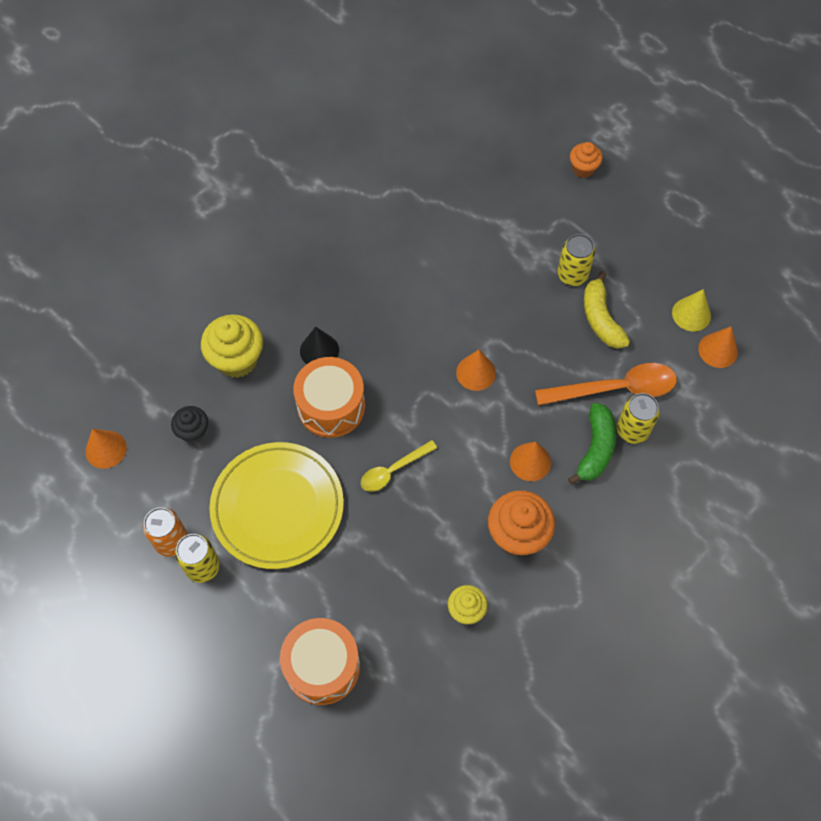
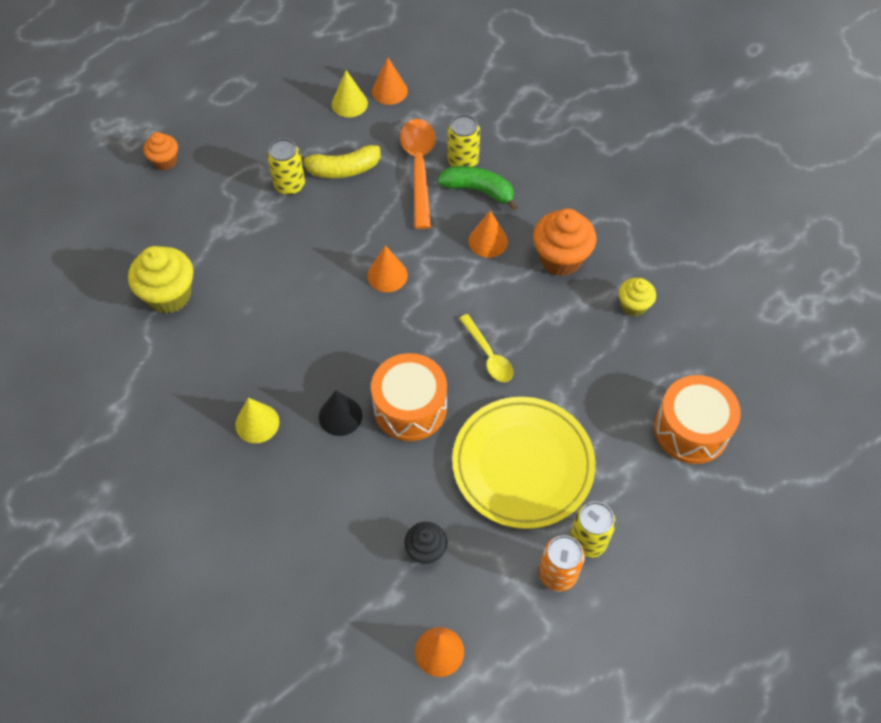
camera: 85 degrees left, 5 degrees down
yellow cupcake [201,314,263,378] -> yellow cupcake moved to [128,246,193,313]
none -> yellow cone [235,398,279,443]

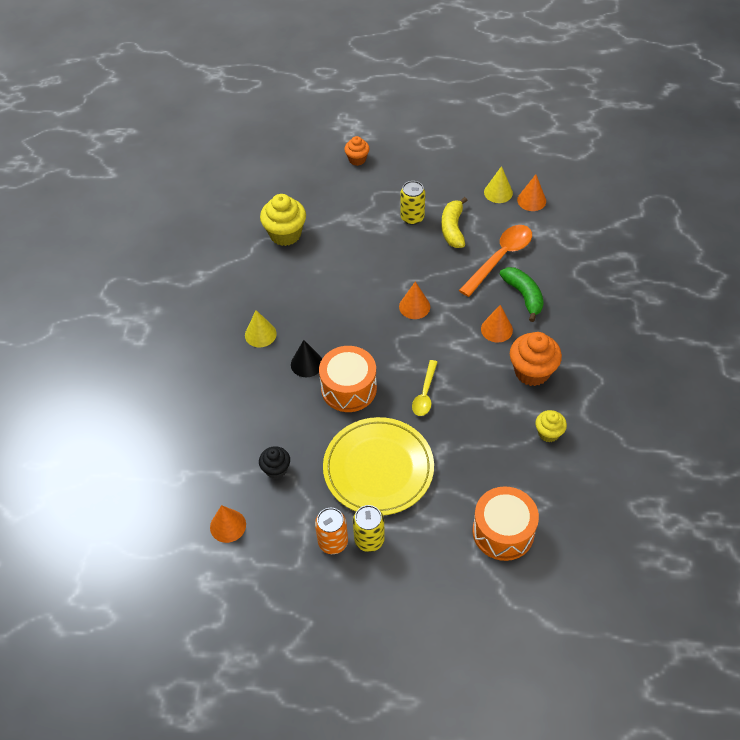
camera: 45 degrees right, 5 degrees down
yellow banana [301,145,380,178] -> yellow banana turned 60 degrees clockwise [441,197,467,248]
yellow can [448,115,480,167] -> none

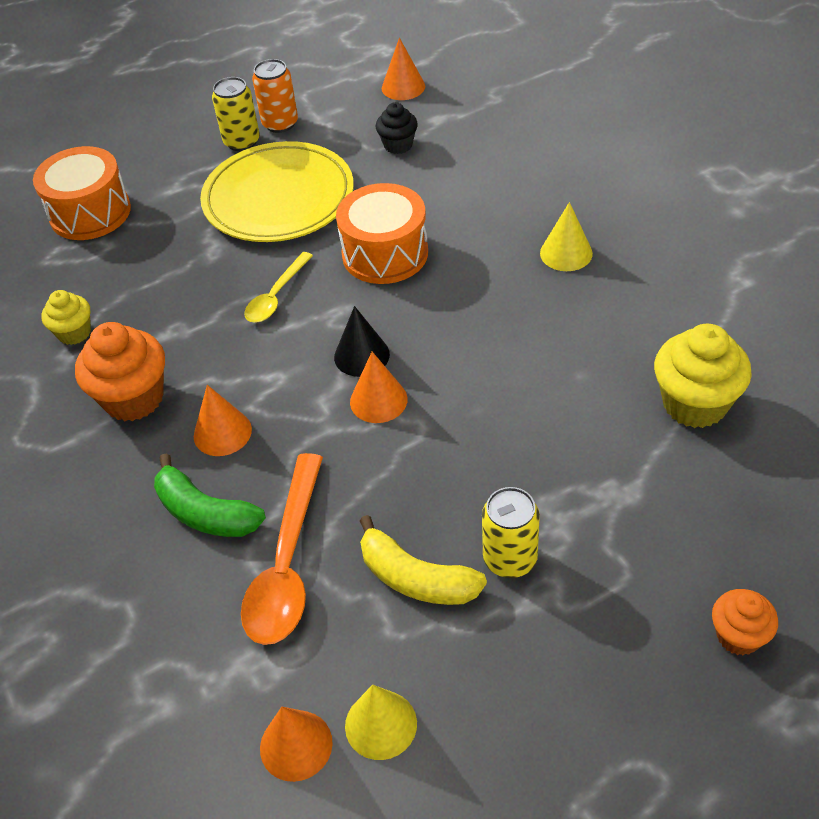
camera: 150 degrees right, 5 degrees down
black cone [291,340,322,377] -> black cone moved to [334,306,390,377]
yellow spoon [412,360,438,416] -> yellow spoon turned 135 degrees counterclockwise [244,252,313,322]
yellow banana [441,197,467,248] -> yellow banana turned 150 degrees clockwise [360,515,487,605]

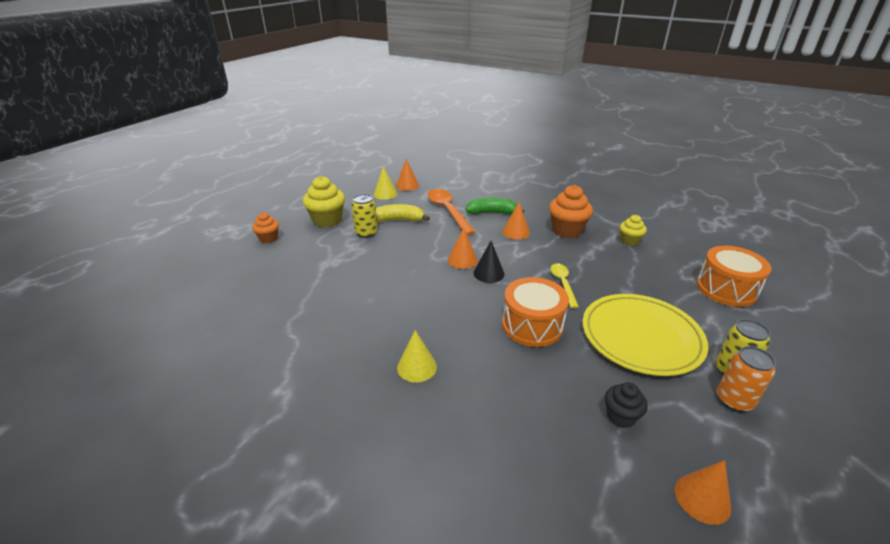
camera: 145 degrees right, 15 degrees down
yellow cupcake [654,324,752,428] -> yellow cupcake moved to [303,176,345,228]

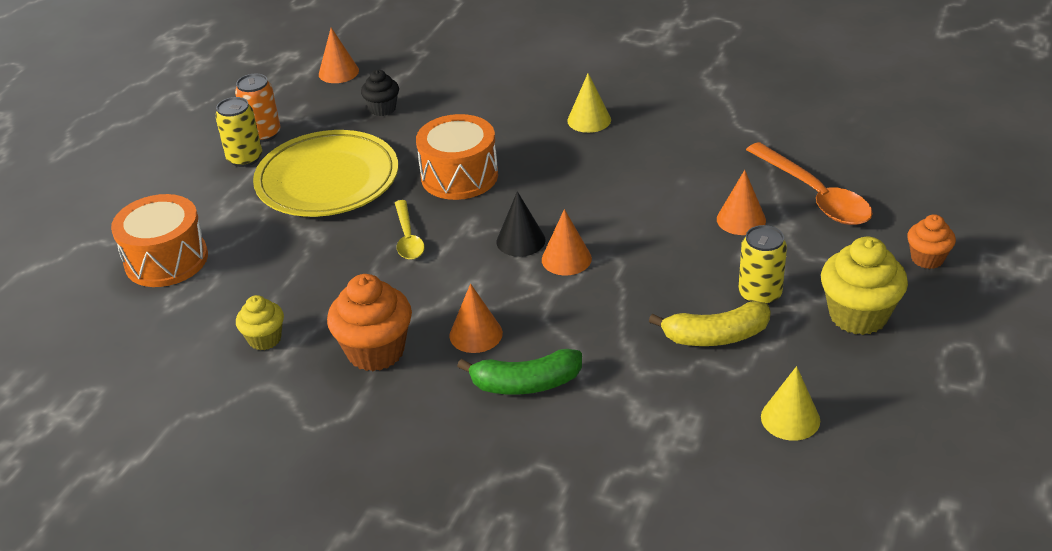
camera: 175 degrees right, 5 degrees up
orange cone [396,159,419,191] -> orange cone moved to [717,170,766,235]
orange spoon [427,189,475,235] -> orange spoon moved to [746,142,873,225]

